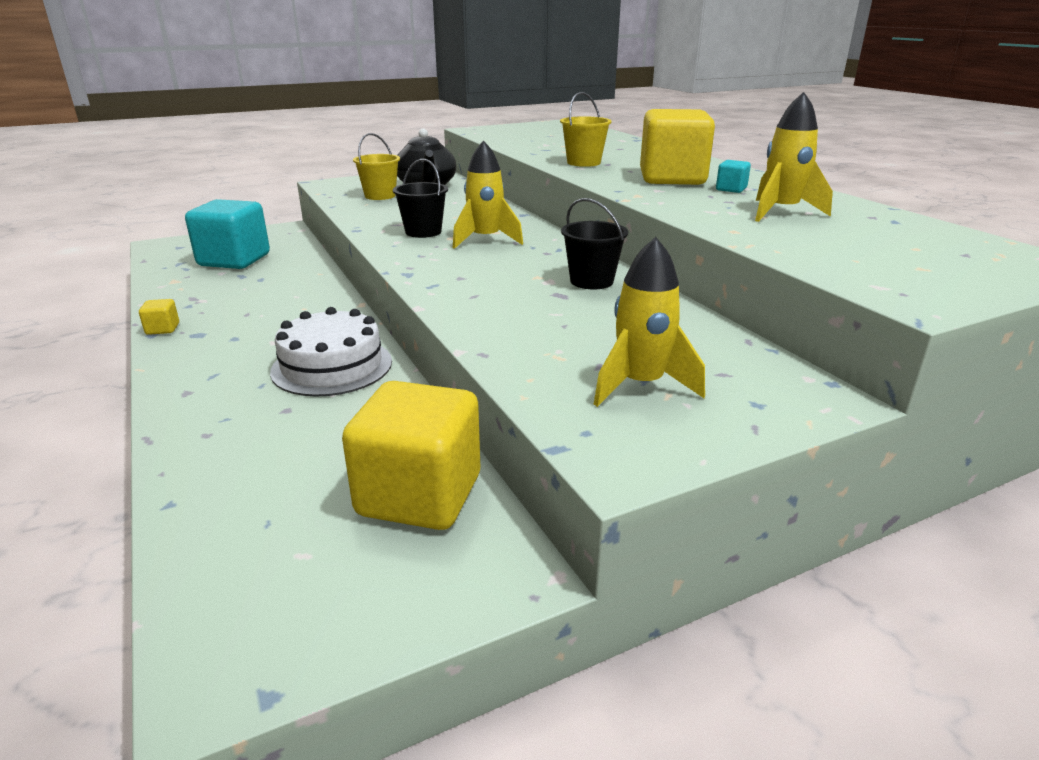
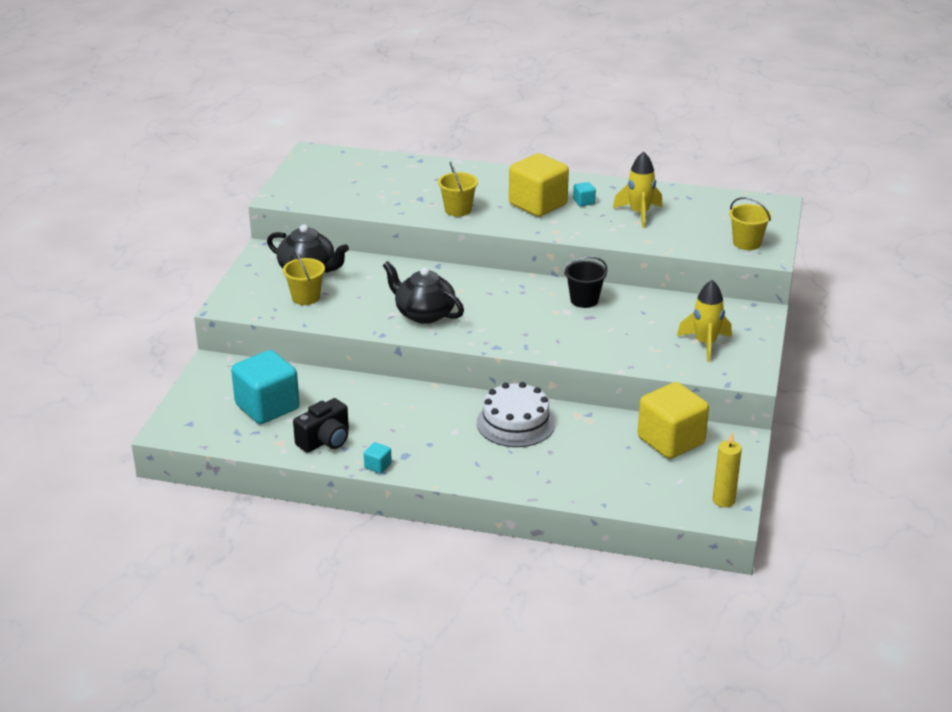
camera: 50 degrees left, 5 degrees up
yellow cube [139,299,179,335] -> turquoise cube [364,442,392,473]
black bucket [393,159,448,238] -> black teapot [383,261,464,324]
yellow rocket [453,140,523,249] -> none
none -> black camera [293,398,349,453]
none -> yellow candle [713,432,742,507]
none -> yellow bucket [729,197,772,250]

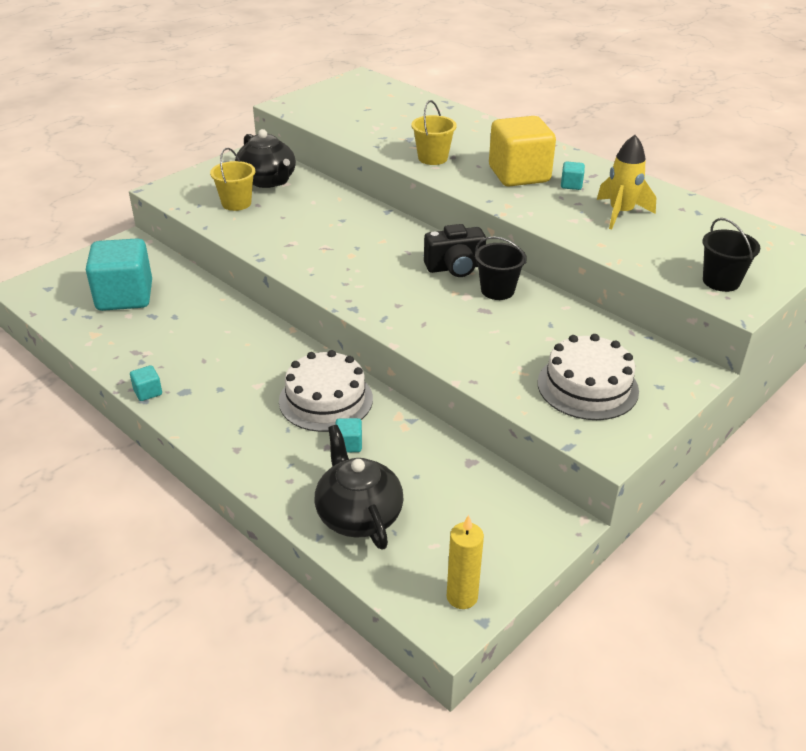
camera: 30 degrees right, 5 degrees up
black camera [293,398,349,453] -> black camera moved to [424,224,486,277]
black teapot [383,261,464,324] -> black teapot moved to [314,425,404,550]
yellow cube [638,382,709,459] -> none
yellow rocket [677,280,732,362] -> white cake [538,334,639,420]
yellow bucket [729,197,772,250] -> black bucket [702,218,760,292]
none -> turquoise cube [335,418,362,452]

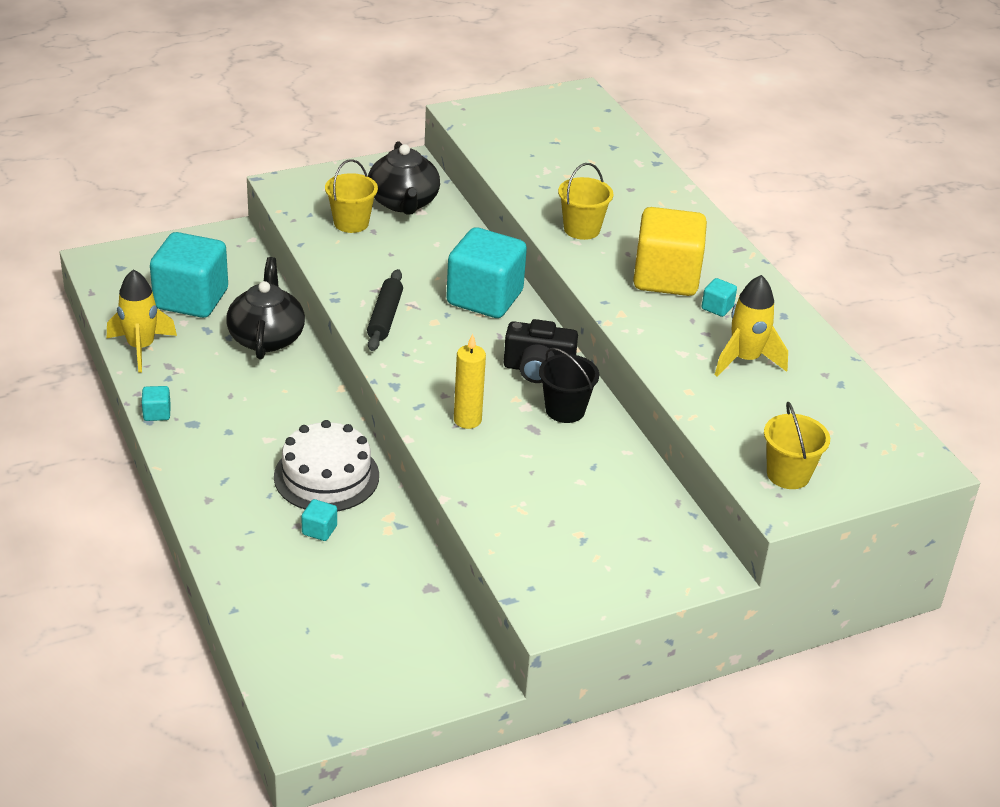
camera: 20 degrees right, 0 degrees up
black teapot [314,425,404,550] -> black teapot moved to [226,257,305,360]
yellow candle [447,515,484,609] -> yellow candle moved to [454,333,486,429]
white cake [538,334,639,420] -> none
black bucket [702,218,760,292] -> yellow bucket [764,402,830,489]
none -> yellow rocket [107,269,177,373]
none -> black rolling pin [367,269,403,351]
none -> turquoise cube [446,227,527,318]

